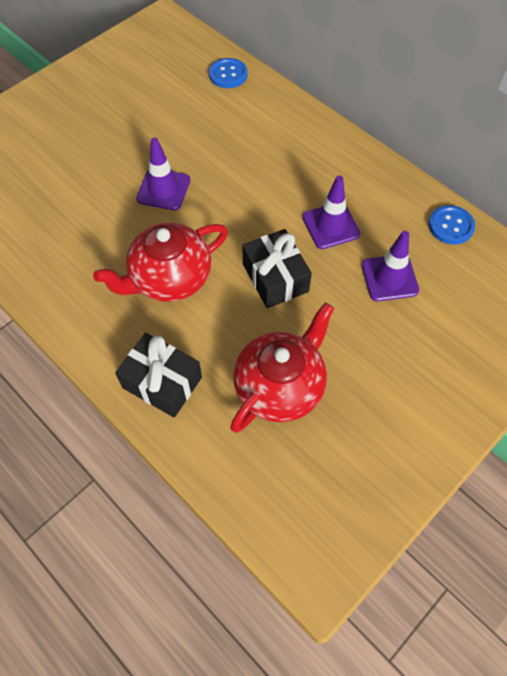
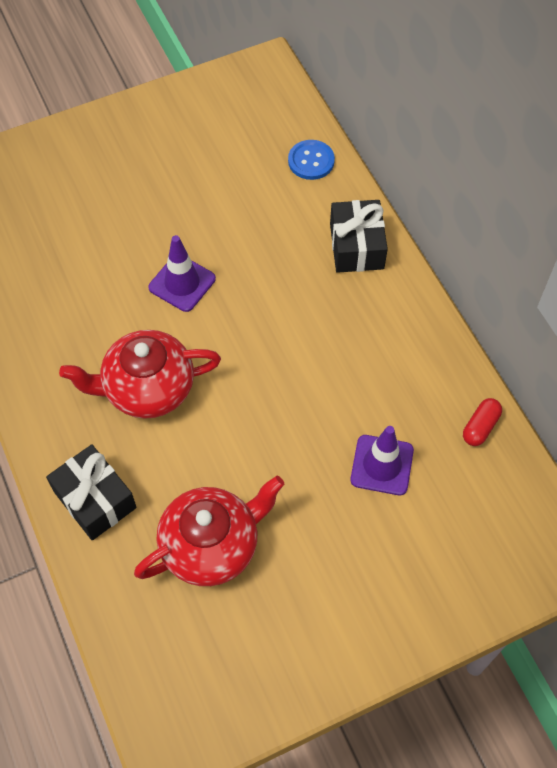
camera: 20 degrees right, 0 degrees up
black gift [242,229,312,308] -> black gift moved to [330,200,388,273]
purple traffic cone [302,176,360,249] -> none
blue button [429,205,475,245] -> red capsule [463,398,502,446]

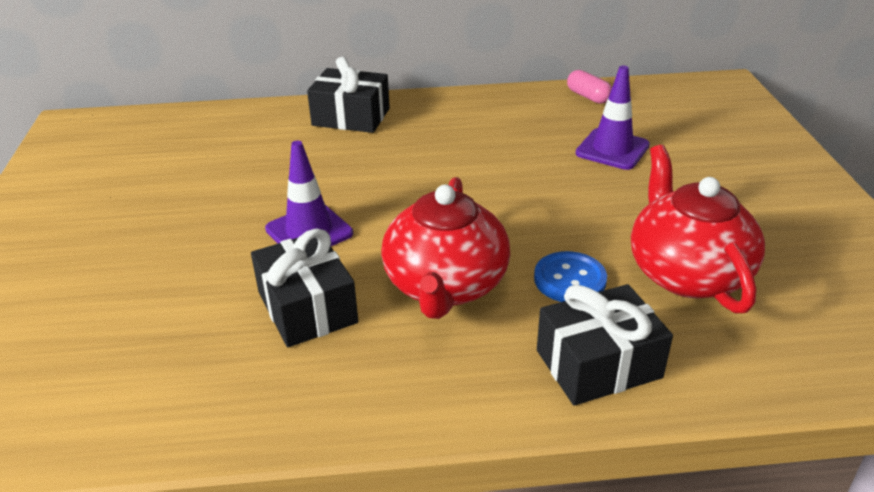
camera: 70 degrees left, 25 degrees down
blue button [288,140,335,180] -> blue button moved to [534,251,607,302]
red capsule [463,398,502,446] -> pink capsule [567,70,612,104]
none -> black gift [251,228,358,347]

